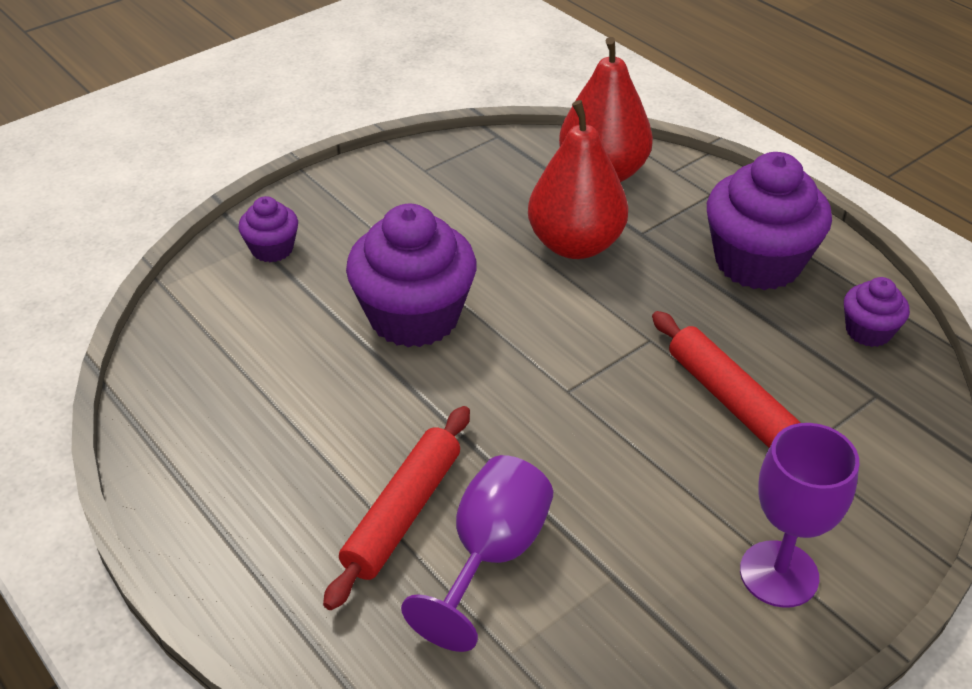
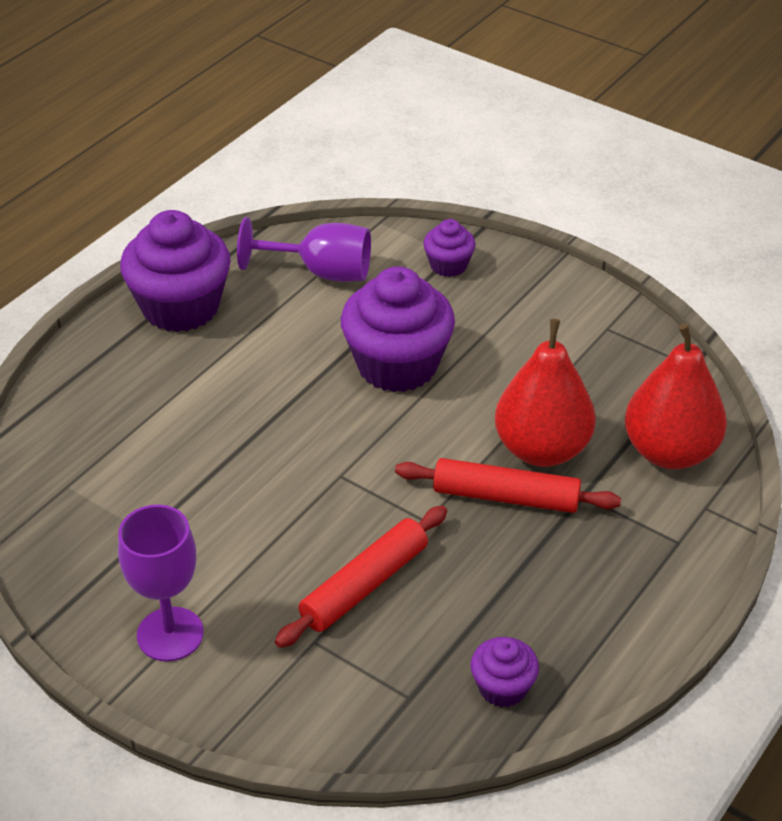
camera: 75 degrees right, 0 degrees up
red rolling pin [323,406,470,610] -> red rolling pin moved to [395,458,621,513]
purple goblet [401,455,553,652] -> purple goblet moved to [237,217,371,282]
purple cupcake [707,152,832,290] -> purple cupcake moved to [120,210,231,332]

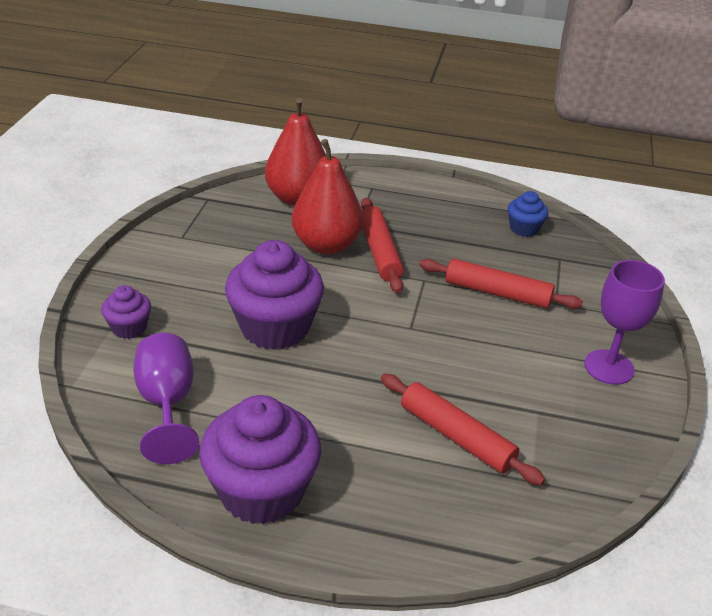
camera: 115 degrees left, 5 degrees down
purple cupcake [470,637,539,707] -> blue cupcake [508,191,548,237]
none -> red rolling pin [381,374,545,485]

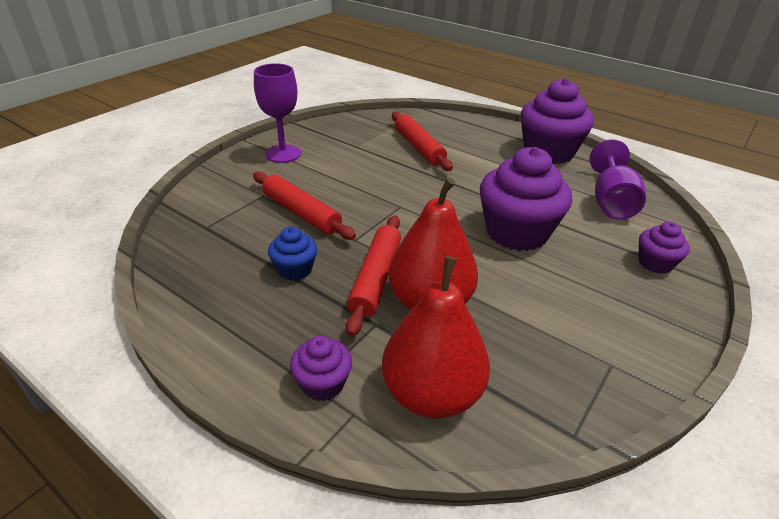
camera: 155 degrees left, 0 degrees up
blue cupcake [508,191,548,237] -> blue cupcake moved to [268,227,317,281]
none -> purple cupcake [290,336,352,401]

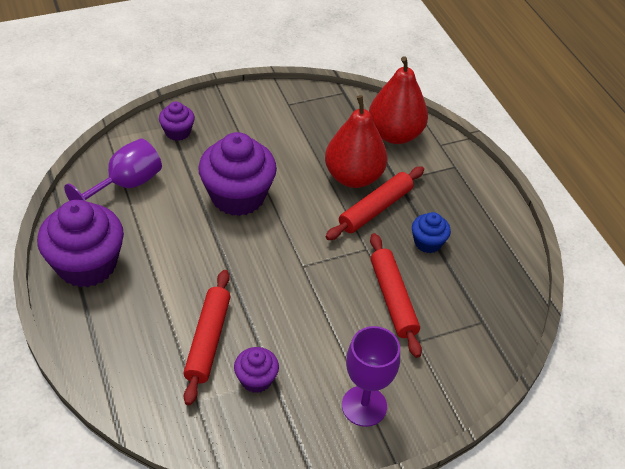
camera: 150 degrees left, 10 degrees up
purple cupcake [290,336,352,401] -> purple cupcake moved to [234,347,279,393]

